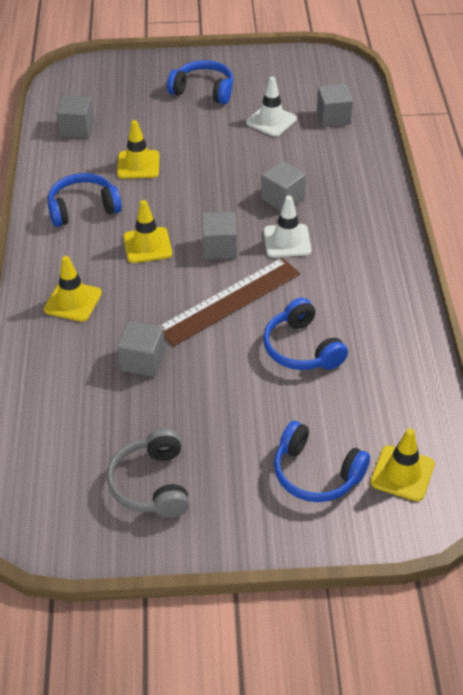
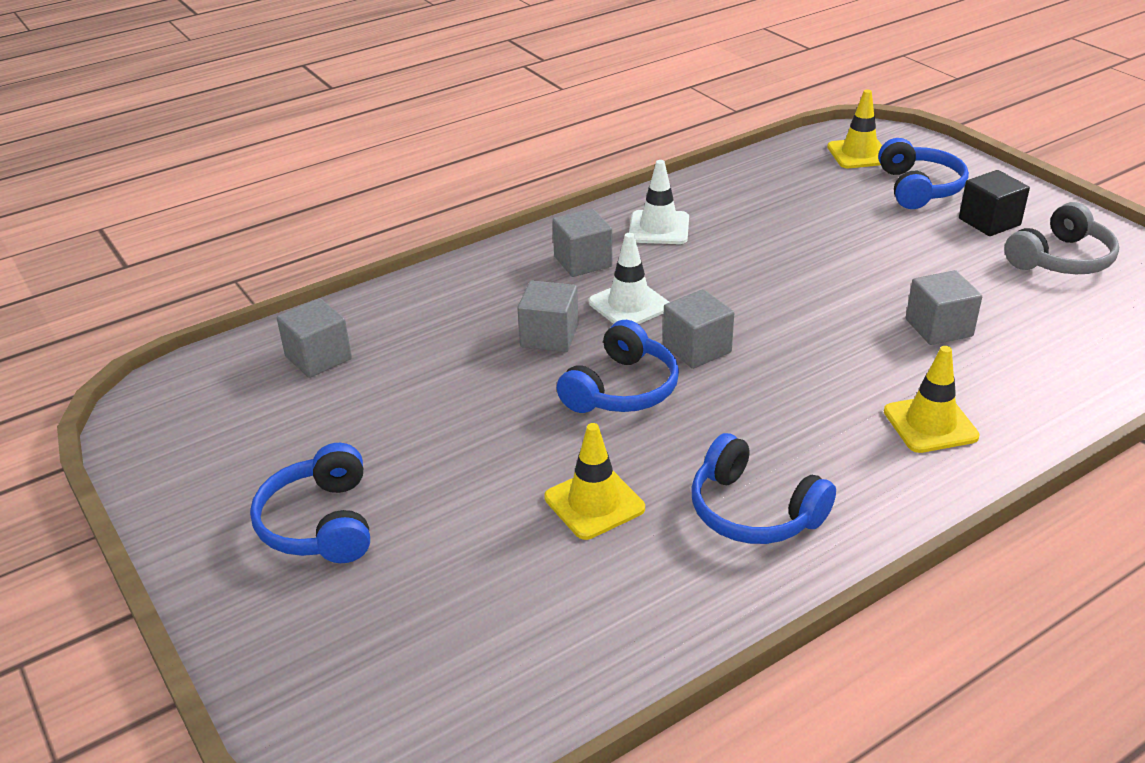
camera: 120 degrees left, 10 degrees down
grey cube [56,95,94,138] -> grey cube moved to [552,208,612,277]
yellow traffic cone [123,200,172,263] -> none
brown ruler [160,258,300,346] -> none
white traffic cone [246,77,297,137] -> white traffic cone moved to [629,160,689,244]
blue headphones [263,298,348,370] -> blue headphones moved to [557,320,679,413]
none -> black cube [959,170,1030,236]

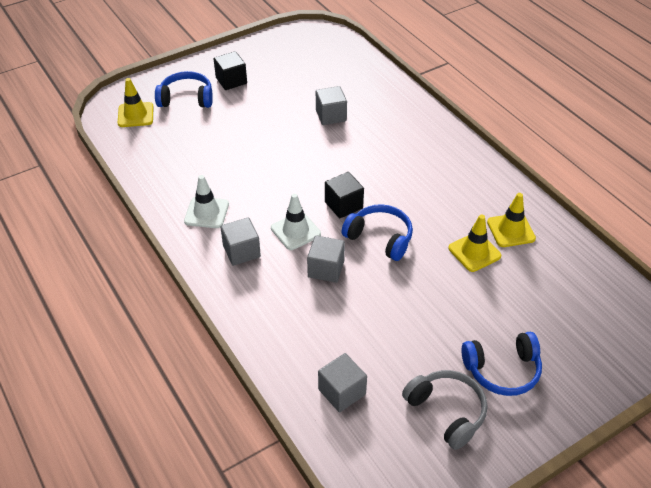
camera: 90 degrees left, 10 degrees up
grey cube [663,289,734,369] -> black cube [325,172,364,218]
blue headphones [691,433,836,544] -> none
yellow traffic cone [884,346,980,453] -> yellow traffic cone moved to [487,193,536,247]
grey headphones [1004,202,1119,274] -> grey headphones moved to [402,370,487,450]

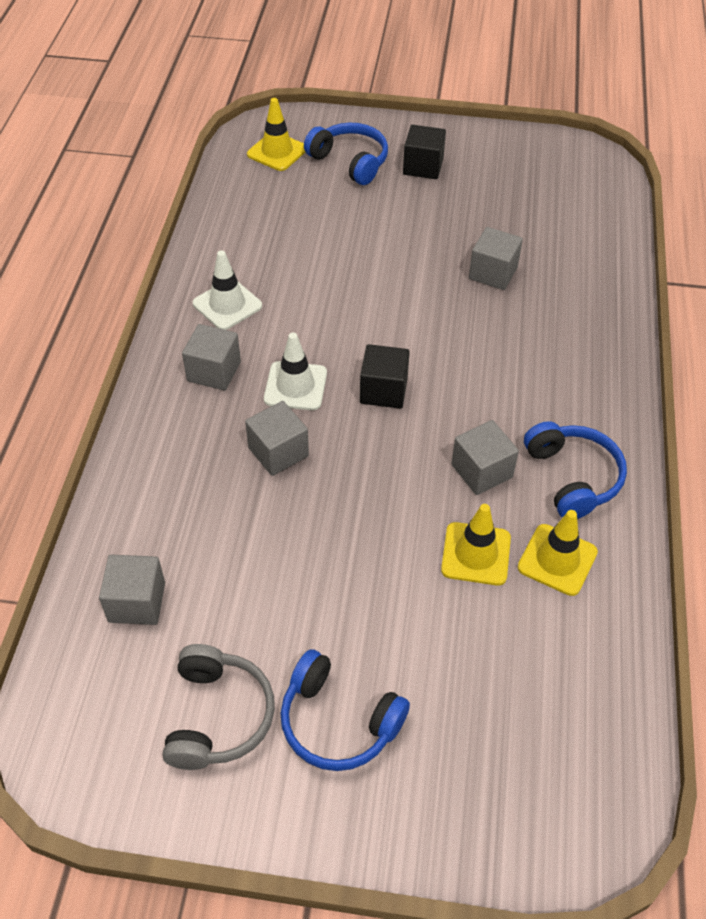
camera: 40 degrees right, 5 degrees up
blue headphones [341,204,413,261] -> blue headphones moved to [524,421,627,519]
none -> grey cube [451,420,519,495]

